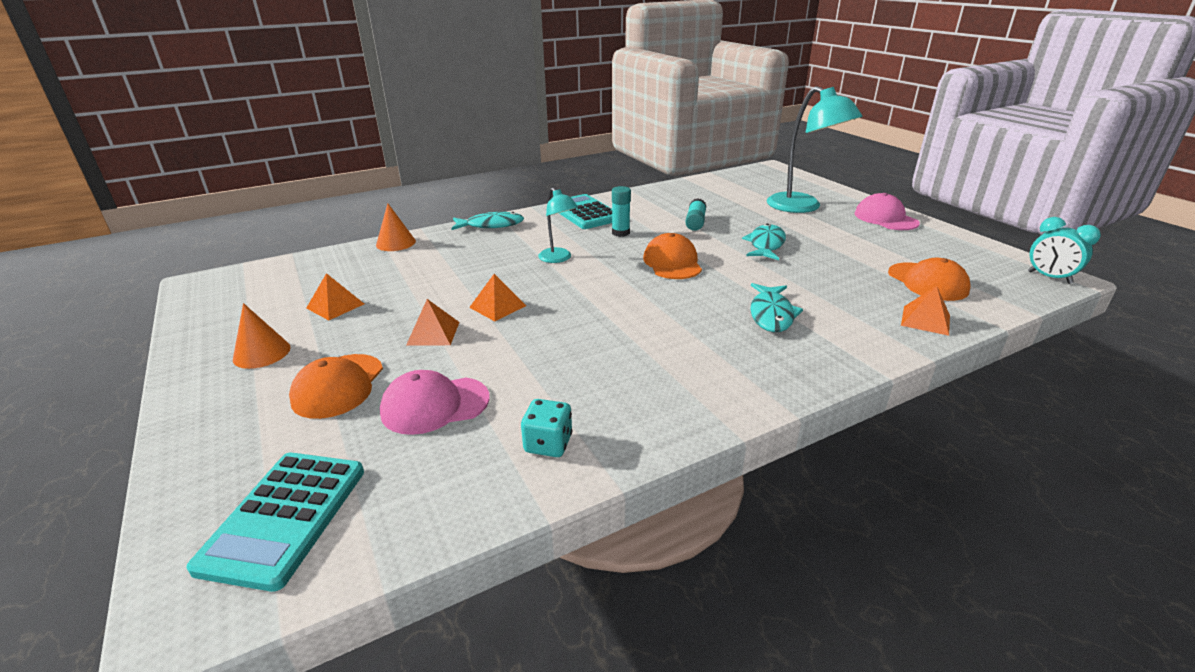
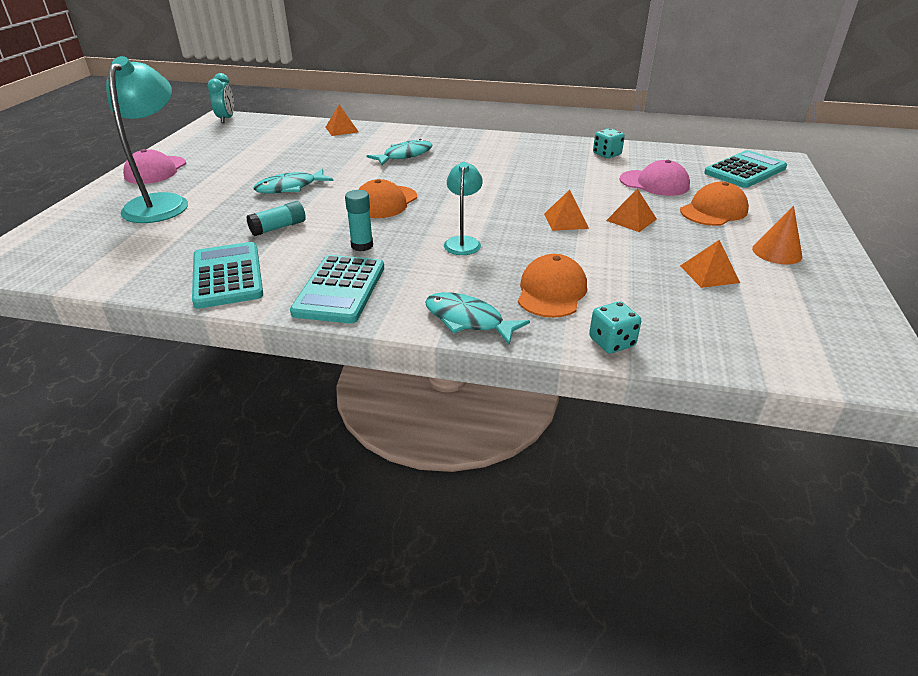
camera: 140 degrees left, 5 degrees up
orange cone [376,203,416,251] -> turquoise dice [589,301,641,353]
orange cap [888,258,971,301] -> orange cap moved to [518,254,587,318]
none -> turquoise calculator [192,242,263,309]

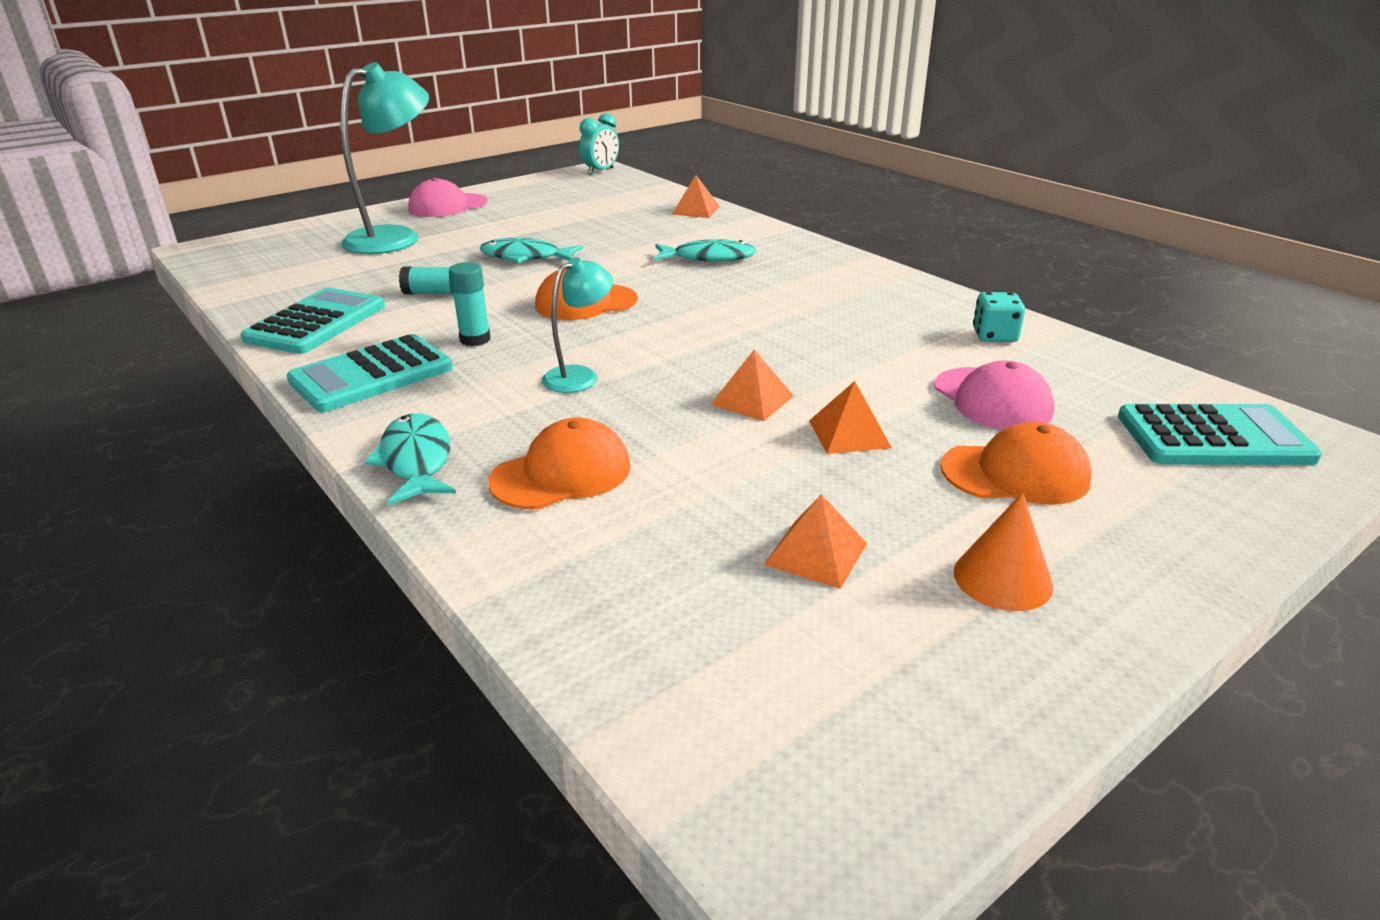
camera: 40 degrees right, 5 degrees down
turquoise dice [589,301,641,353] -> none

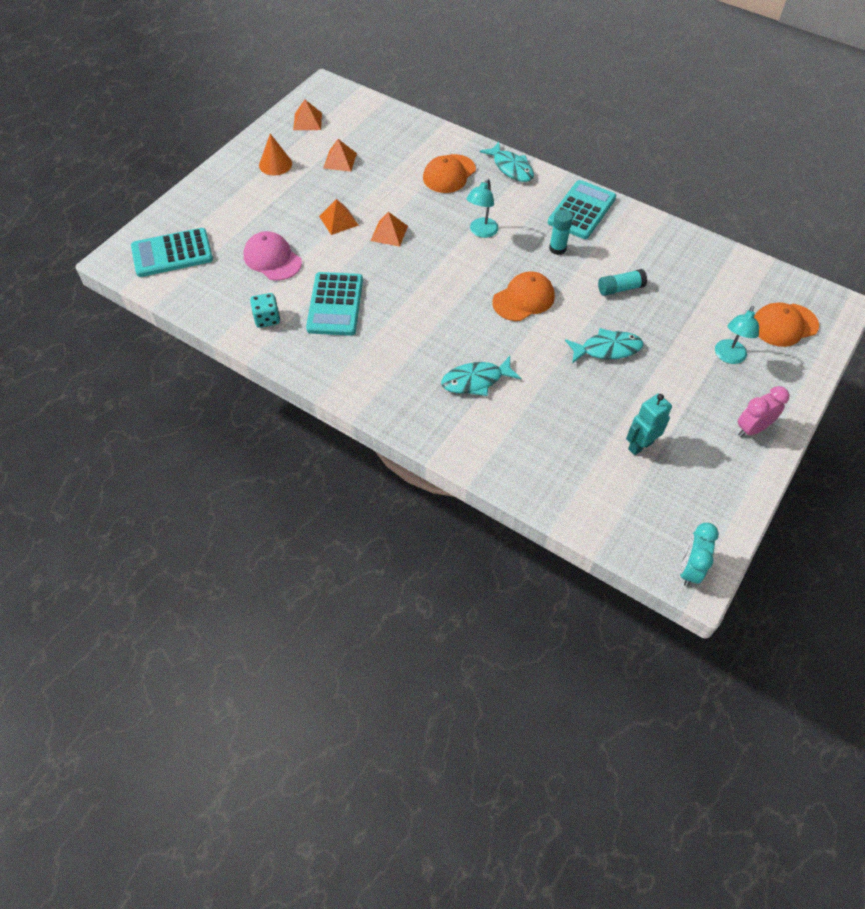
camera: 160 degrees right, 25 degrees up
turquoise calculator [241,288,385,354] -> turquoise calculator moved to [306,272,363,336]
turquoise lamp [341,62,429,254] -> turquoise lamp [715,306,759,364], size x0.54
pink cap [408,177,487,217] -> pink clock [738,386,790,437]
orange pyramid [672,175,720,218] -> orange pyramid moved to [293,100,322,130]
orange cap [940,422,1092,505] -> orange cap moved to [754,302,819,347]
none -> turquoise robot [626,394,672,455]

